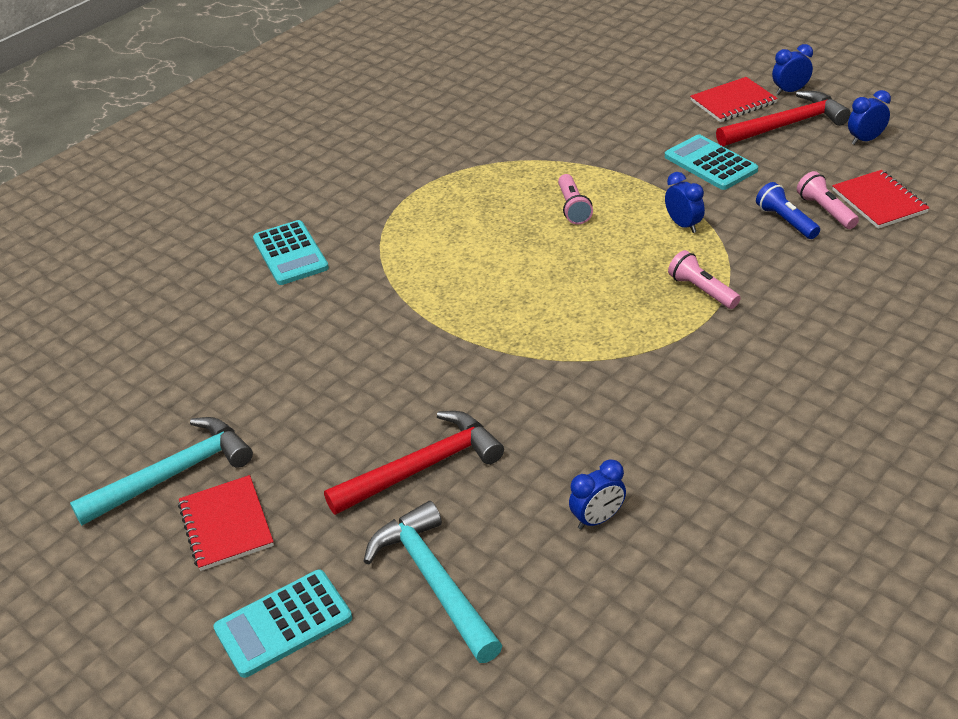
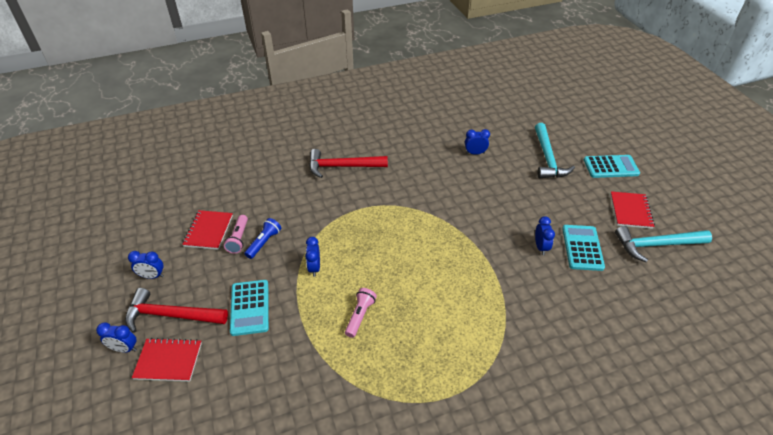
camera: 155 degrees left, 5 degrees up
turquoise calculator [253,220,329,285] -> turquoise calculator moved to [562,225,605,271]
red hammer [324,411,504,515] -> red hammer moved to [309,149,388,178]
pink flashlight [668,250,740,309] -> none
blue flashlight [756,182,820,239] -> blue flashlight turned 150 degrees counterclockwise [244,218,281,259]
none -> blue clock [535,216,555,255]

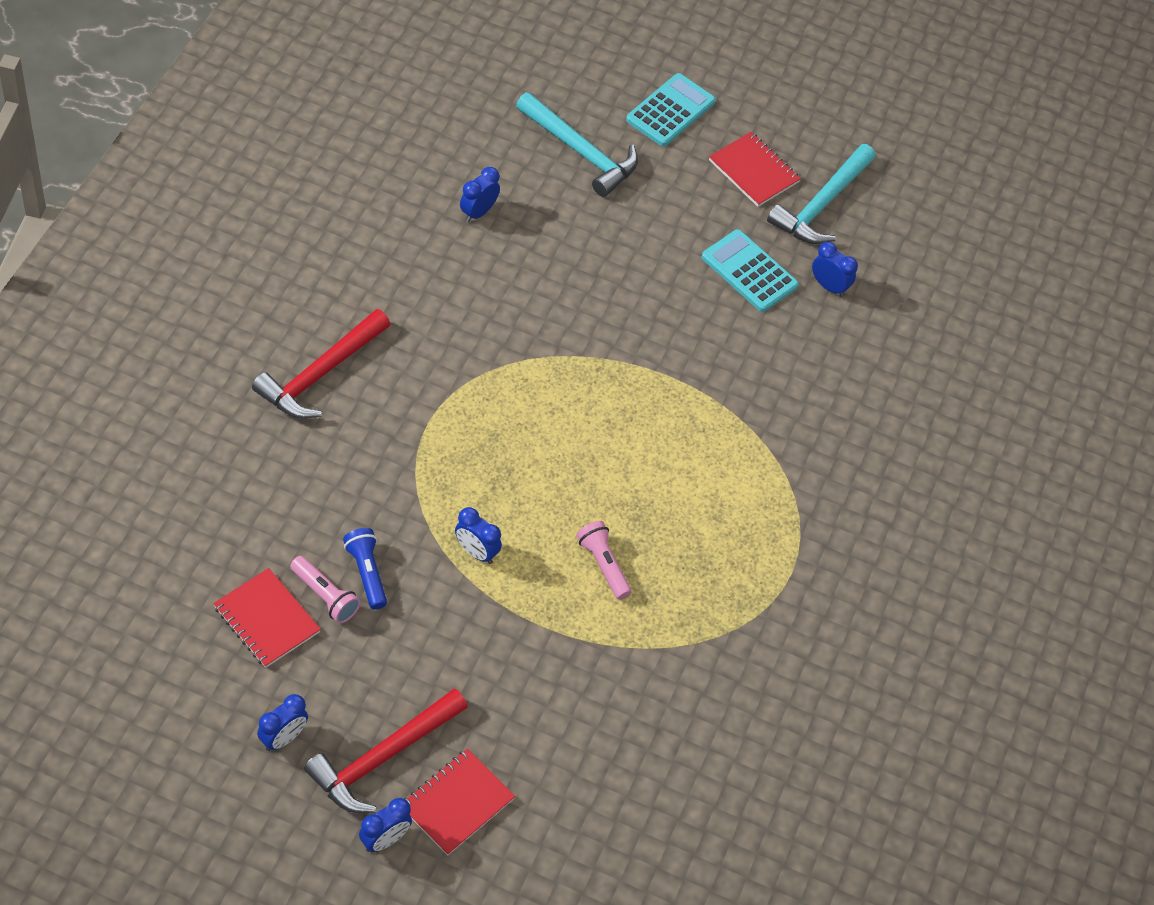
camera: 55 degrees left, 10 degrees up
turquoise calculator [230,280,269,336] -> none
blue clock [535,216,555,255] -> blue clock moved to [812,242,858,297]

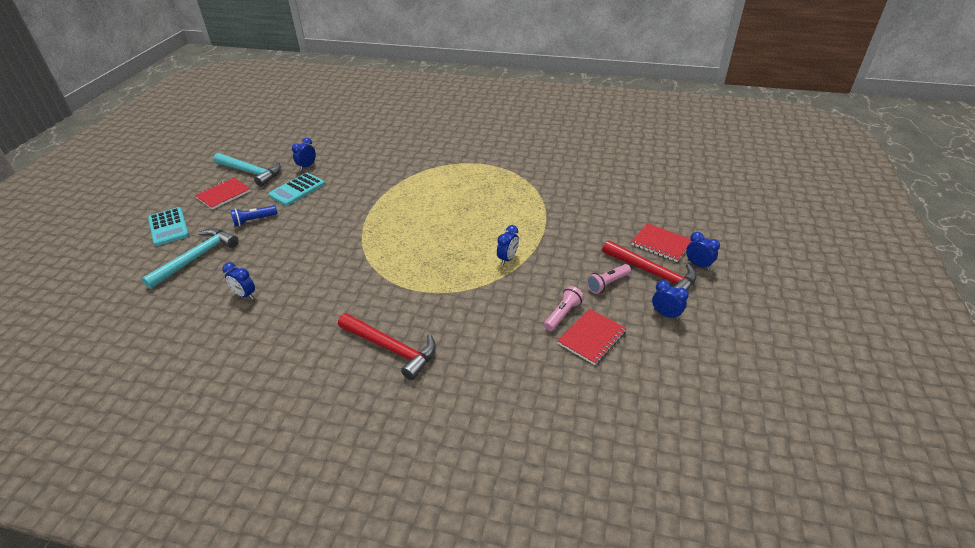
camera: 90 degrees left, 15 degrees down
blue flashlight [343,528,387,610] -> blue flashlight moved to [230,206,277,226]
pink flashlight [576,521,632,600] -> pink flashlight moved to [586,264,631,294]
turquoise calculator [626,73,716,147] -> turquoise calculator turned 150 degrees counterclockwise [148,207,189,246]

